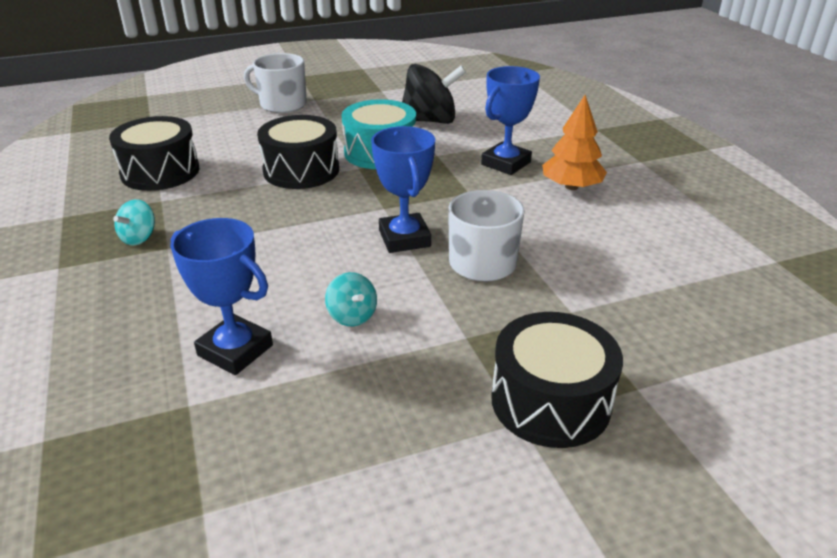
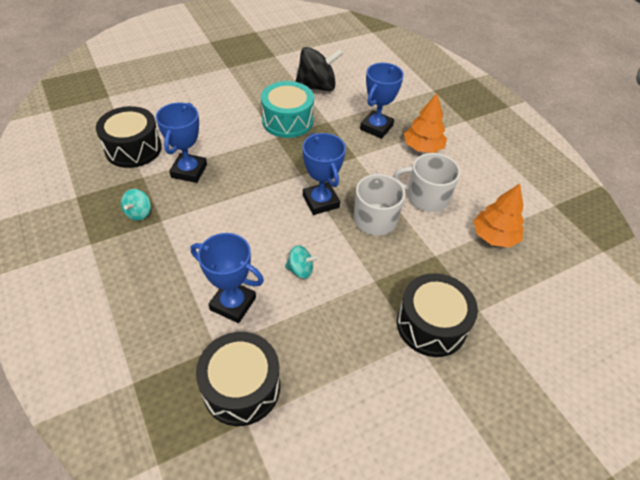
camera: 10 degrees left, 15 degrees up
white mug [244,53,307,113] -> white mug moved to [393,153,460,212]
black drum [257,115,339,189] -> black drum moved to [196,332,280,426]
turquoise spinning top [325,272,377,326] -> turquoise spinning top turned 45 degrees counterclockwise [285,245,318,279]
none -> blue trophy [156,102,207,183]
none -> orange tree [473,184,524,248]

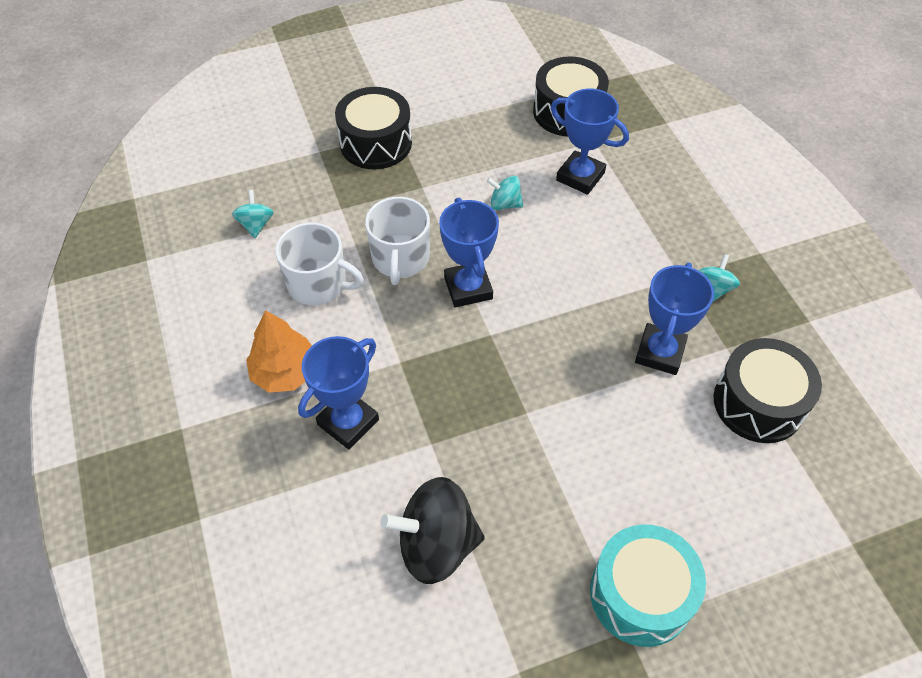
camera: 170 degrees left, 5 degrees up
turquoise drum [261,81,314,138] -> turquoise drum moved to [590,525,706,647]
orange tree [473,184,524,248] -> turquoise spinning top [232,190,274,238]

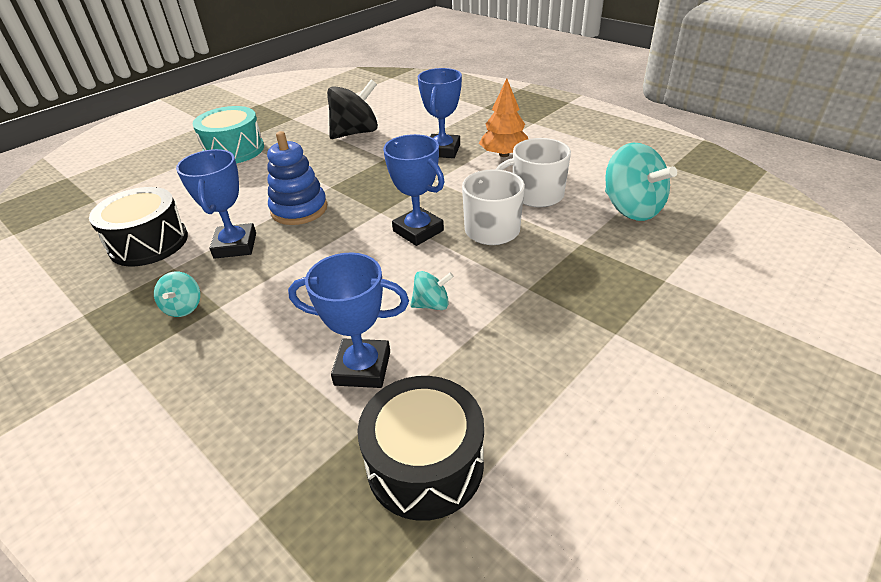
camera: 155 degrees right, 15 degrees down
turquoise spinning top [232,190,274,238] -> turquoise spinning top [605,143,677,221], size x1.99
black drum [335,87,412,169] -> none
none -> blue stacking toy [267,131,327,225]

